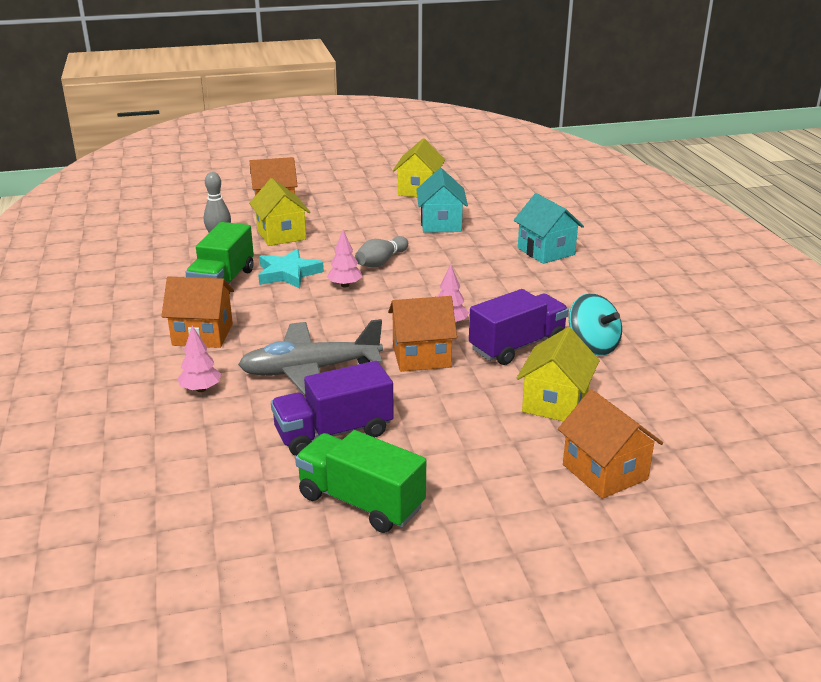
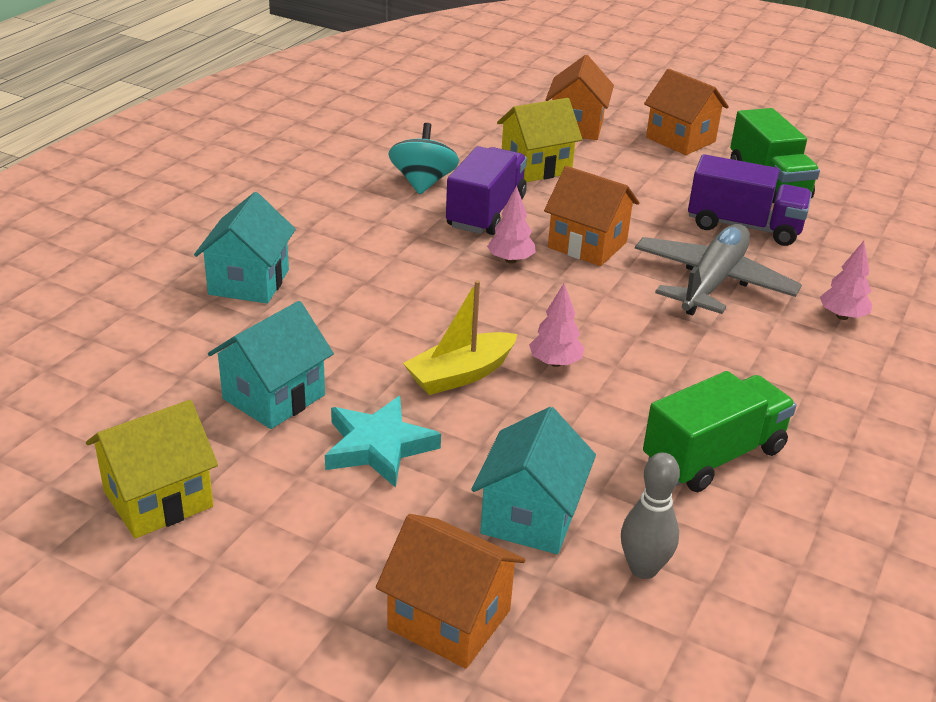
camera: 140 degrees left, 5 degrees up
orange house [162,277,234,348] -> orange house moved to [644,69,729,155]
grey plane [238,319,383,396] -> grey plane turned 90 degrees counterclockwise [635,224,802,316]
yellow house [249,178,310,246] -> turquoise house [471,407,596,554]
turquoise star [258,249,324,289] -> turquoise star moved to [325,396,441,488]
grey bowling pin [355,236,408,267] -> yellow boat [403,280,518,395]
purple truck [469,289,569,365] -> purple truck turned 105 degrees clockwise [446,146,527,235]

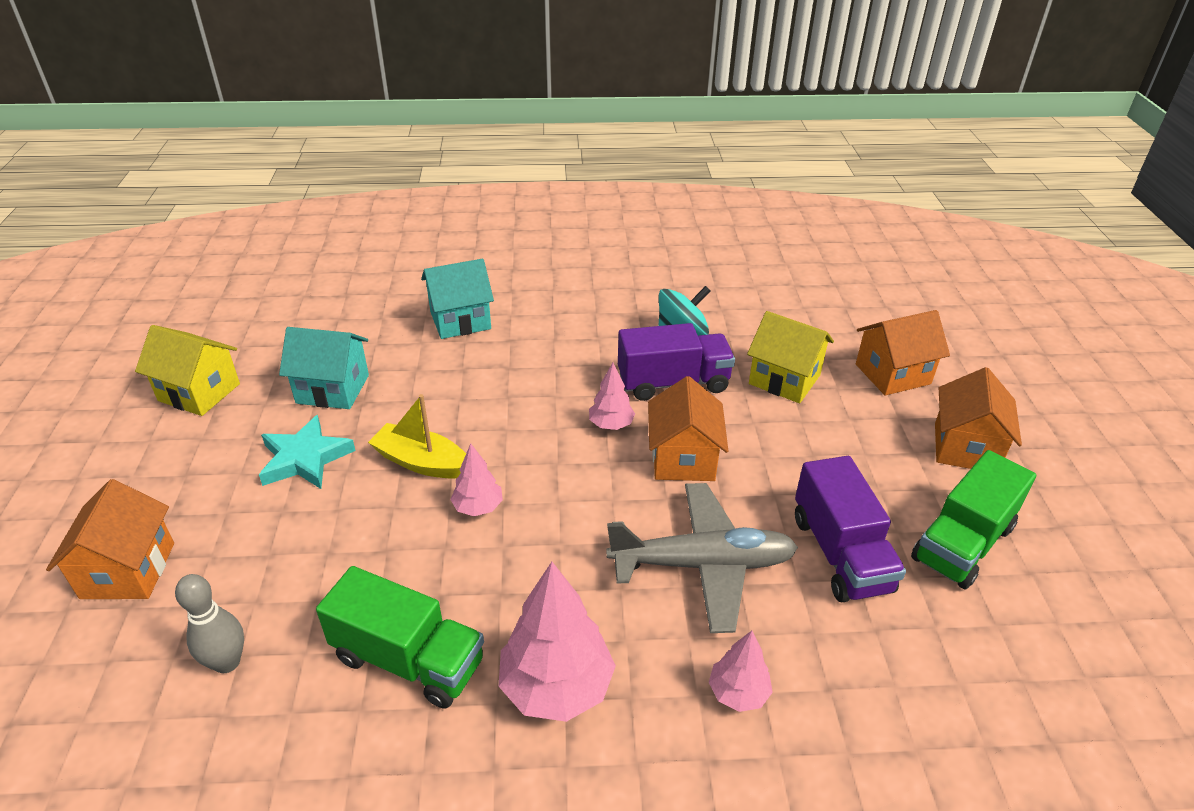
camera: 60 degrees right, 5 degrees up
turquoise house [471,407,596,554] -> none
none -> pink tree [499,562,616,722]

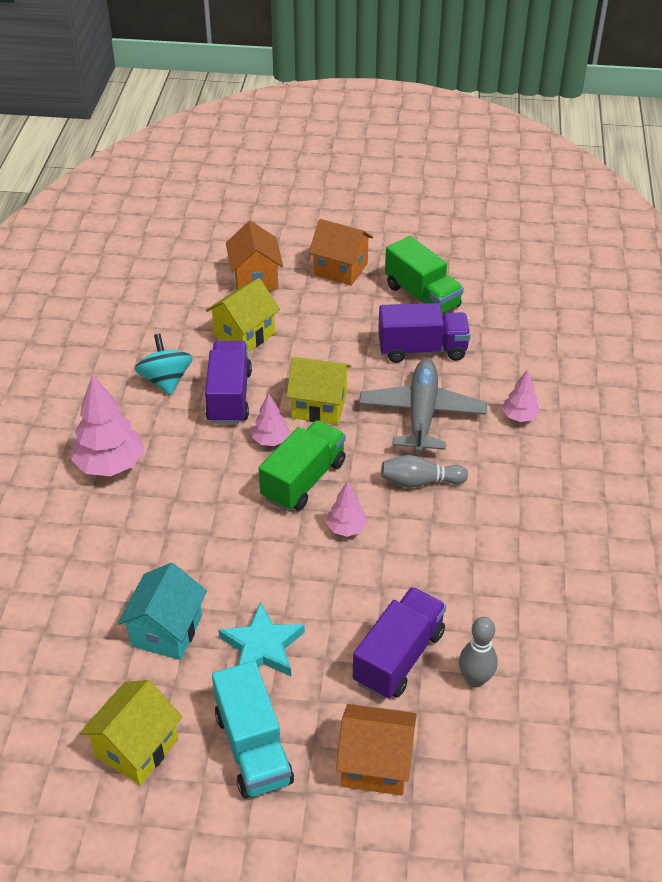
camera: 80 degrees left, 5 degrees up
green truck [316,566,484,709] -> green truck moved to [259,420,346,511]
yellow boat [368,394,466,479] -> none
turquoise house [421,259,494,339] -> none
pink tree [499,562,616,722] -> pink tree moved to [71,374,145,476]
orange house [648,376,728,481] -> yellow house [286,357,351,425]
none -> turquoise truck [212,661,294,799]
none -> purple truck [353,587,446,699]
none -> grey bowling pin [381,455,468,488]

